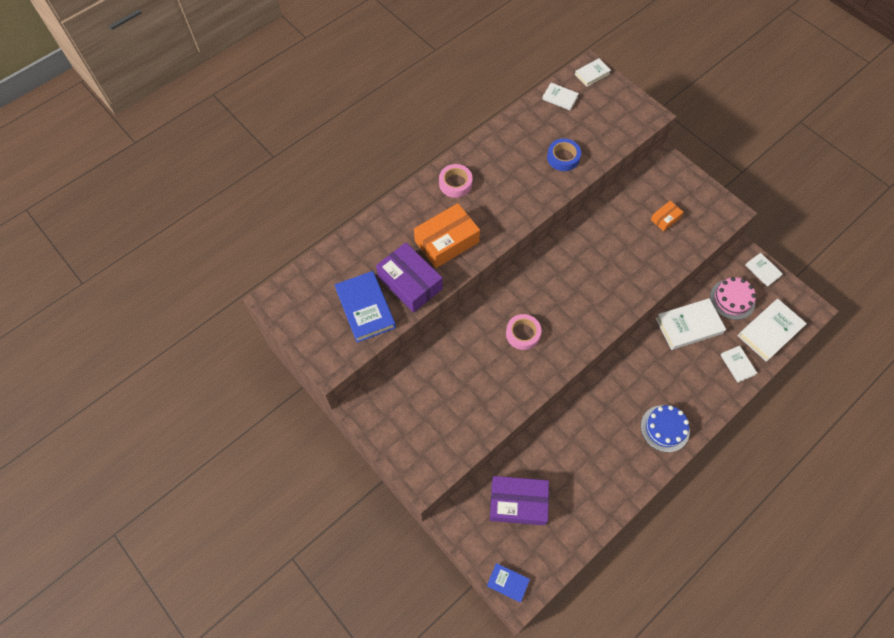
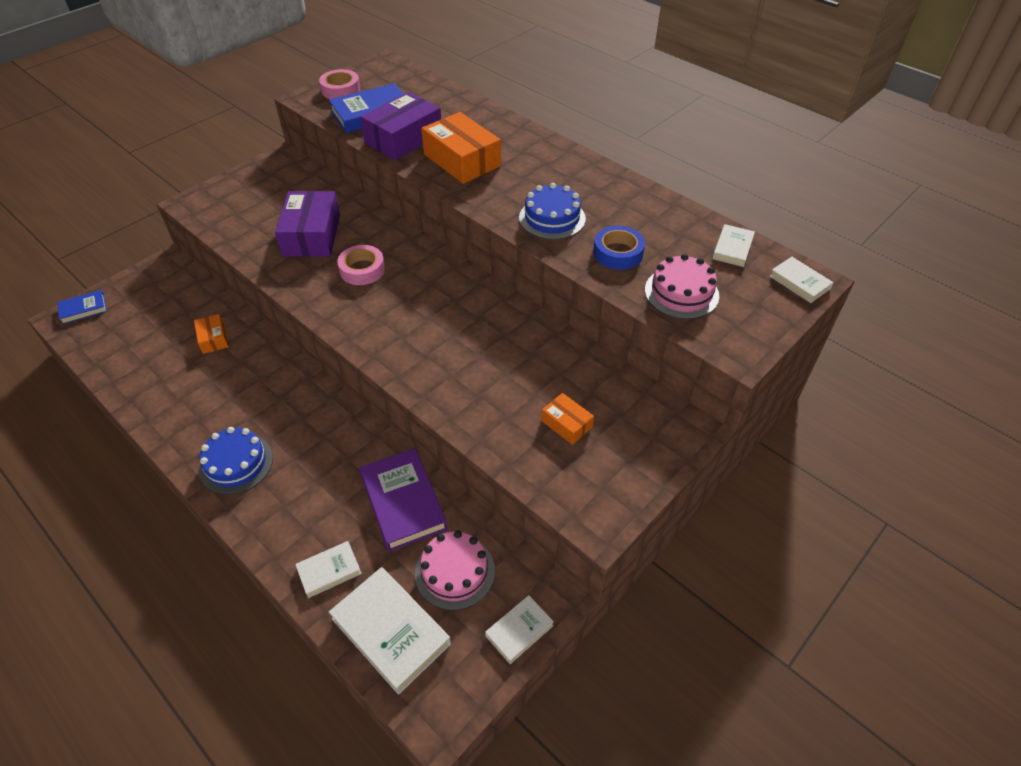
camera: 85 degrees right, 15 degrees down
pink tape [439,164,473,198] -> pink tape moved to [319,69,360,99]
blue book [487,563,530,602] -> blue book turned 45 degrees clockwise [57,290,107,324]
purple box [490,476,549,525] -> purple box moved to [275,191,340,257]
white book [656,298,726,350] -> purple book [359,448,448,552]
none -> orange box [194,314,228,354]
none -> blue cake [519,183,586,240]
none -> pink cake [645,254,719,319]

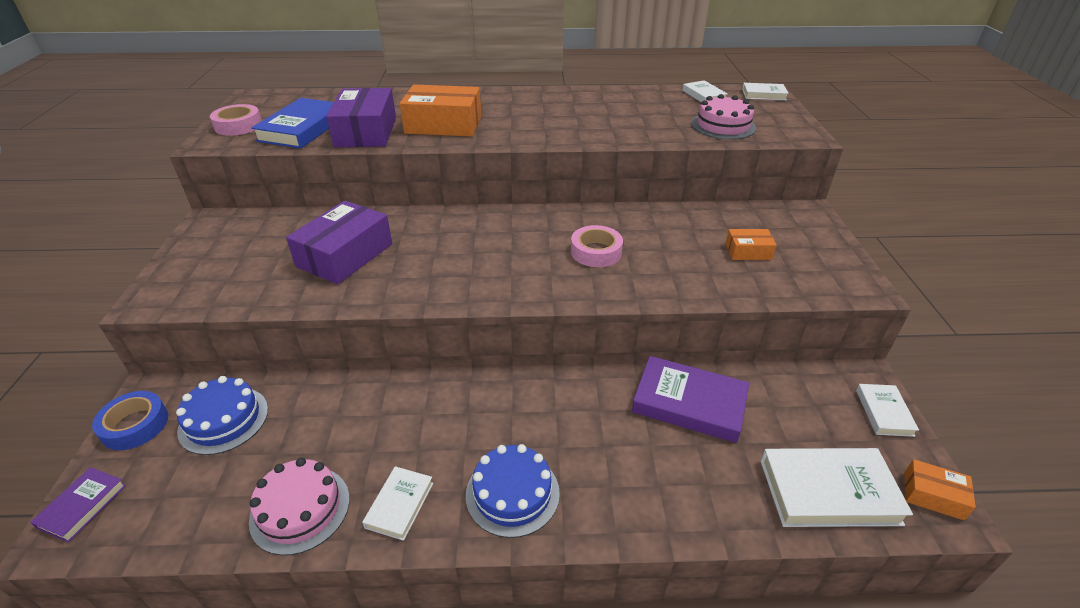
camera: 45 degrees left, 10 degrees down
blue book [57,290,107,324] -> purple book [30,467,126,543]
orange box [194,314,228,354] -> orange box moved to [904,459,976,521]
purple box [275,191,340,257] -> purple box turned 75 degrees clockwise [286,201,392,284]
white book [295,541,362,598] -> white book moved to [362,466,433,541]
pink tape [337,245,385,285] -> pink tape moved to [571,225,623,267]
pink cake [415,530,495,610] -> pink cake moved to [249,458,350,556]
blue cake [519,183,586,240] -> blue cake moved to [176,376,268,455]
blue tape [593,226,645,270] -> blue tape moved to [92,391,168,450]

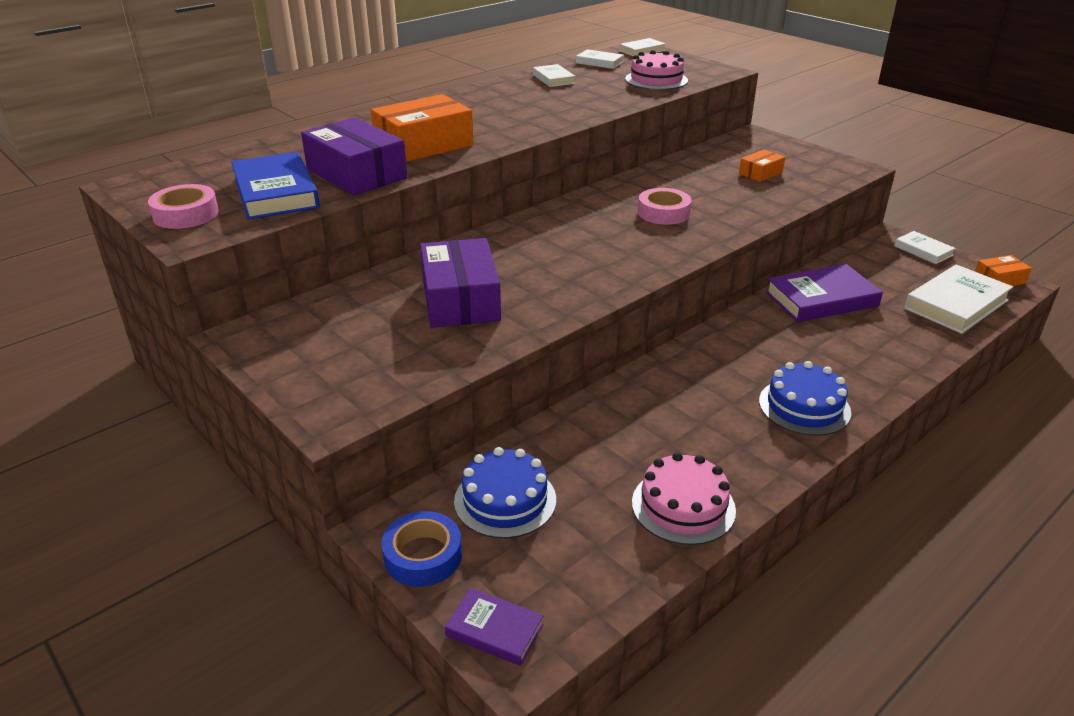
camera: 40 degrees left, 5 degrees down
purple book [30,467,126,543] -> purple book turned 45 degrees counterclockwise [445,588,544,666]
white book [362,466,433,541] -> white book moved to [533,64,576,87]

